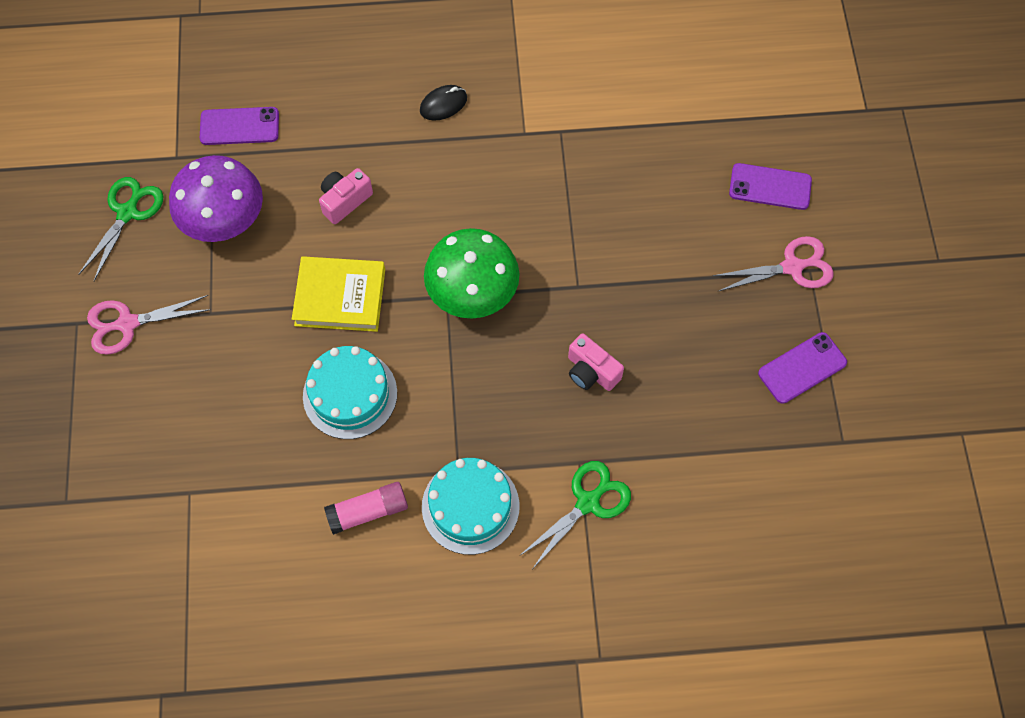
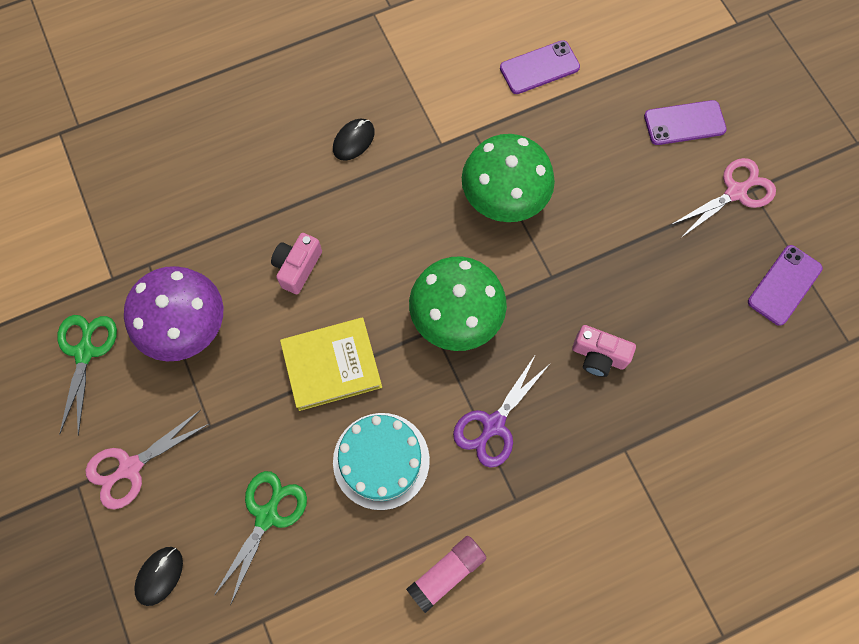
camera: 20 degrees left, 5 degrees up
purple phone [200,107,279,145] -> purple phone moved to [500,40,580,94]
turquoise cake [422,458,519,555] -> none
green scissors [519,461,631,568] -> green scissors moved to [213,471,307,605]
none -> black mouse [134,547,183,606]
none -> purple scissors [453,354,550,468]
none -> green mushroom [462,134,555,222]

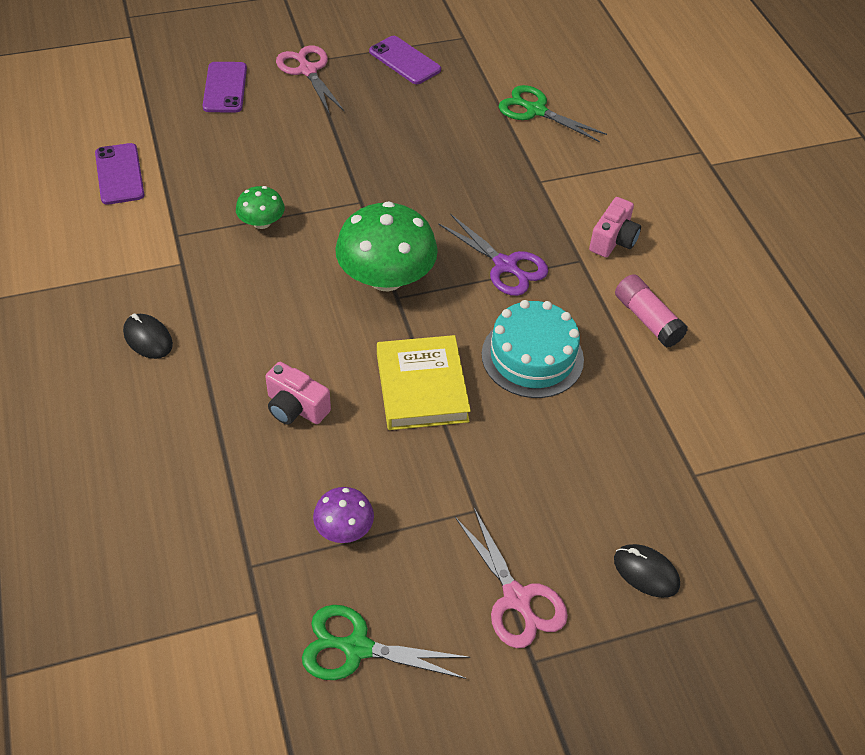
camera: 85 degrees left, 20 degrees down
purple mushroom [124,266,223,361] -> purple mushroom [313,487,374,543], size x0.50
green scissors [213,471,307,605] -> green scissors moved to [498,85,607,142]
green mushroom [462,134,555,222] -> green mushroom [236,186,285,229], size x0.50
pink camera [572,325,636,377] -> pink camera moved to [589,197,641,257]

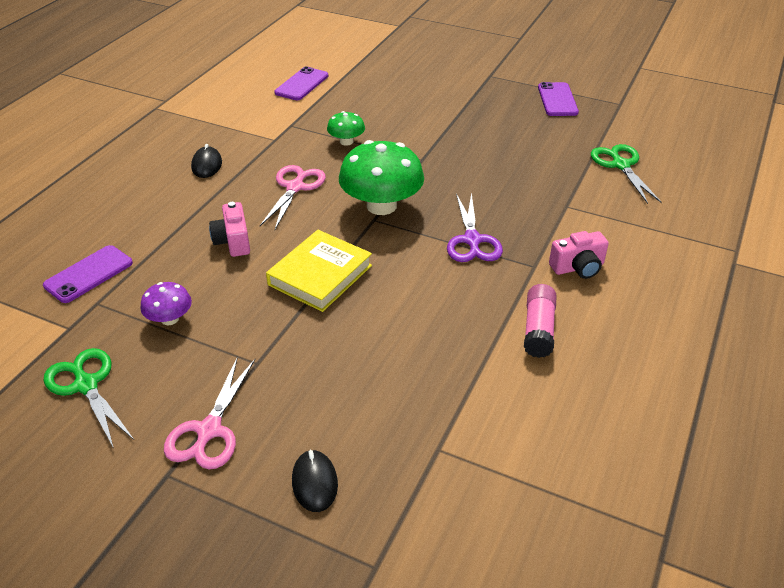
camera: 45 degrees right, 10 degrees down
purple phone [202,62,247,112] -> purple phone moved to [43,245,133,303]
pink scissors [276,45,344,114] -> pink scissors moved to [260,165,326,229]
turquoise cake [482,300,584,398] -> none

